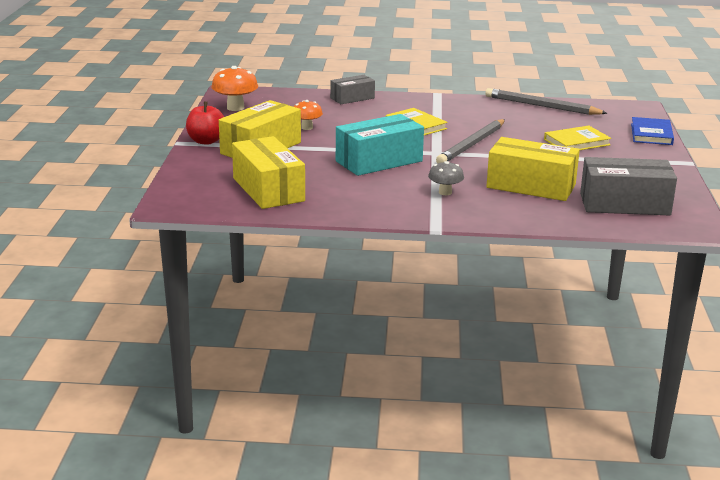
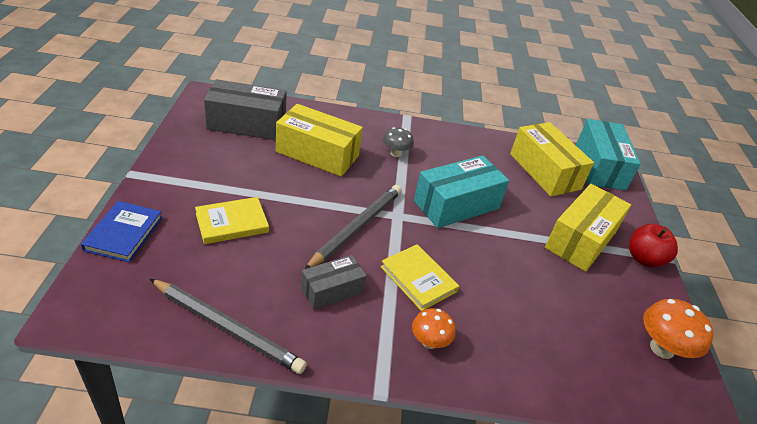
camera: 175 degrees right, 15 degrees up
orange mushroom [294,100,323,130] -> orange mushroom moved to [412,308,455,349]
grey box [330,75,375,104] -> grey box moved to [301,255,366,310]
none -> turquoise box [576,119,641,190]

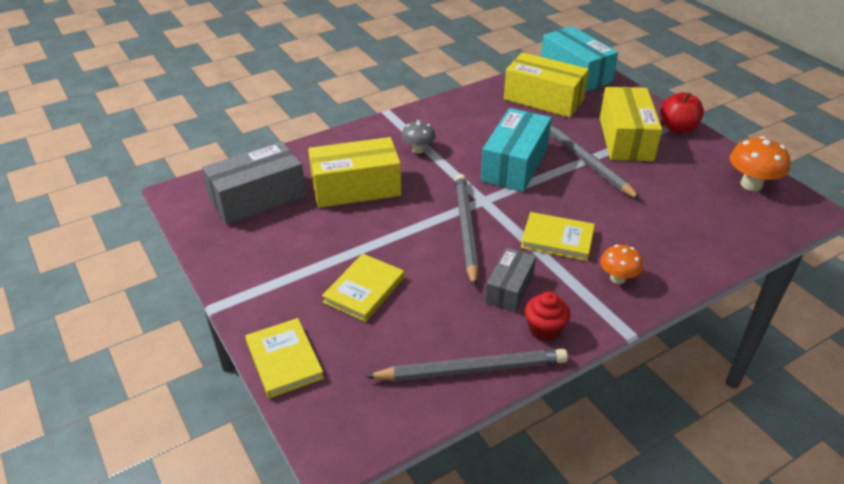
camera: 30 degrees left, 0 degrees up
blue book [81,201,162,262] -> yellow book [245,318,324,398]
none -> red cupcake [525,291,570,341]
none -> grey pencil [550,123,641,200]

